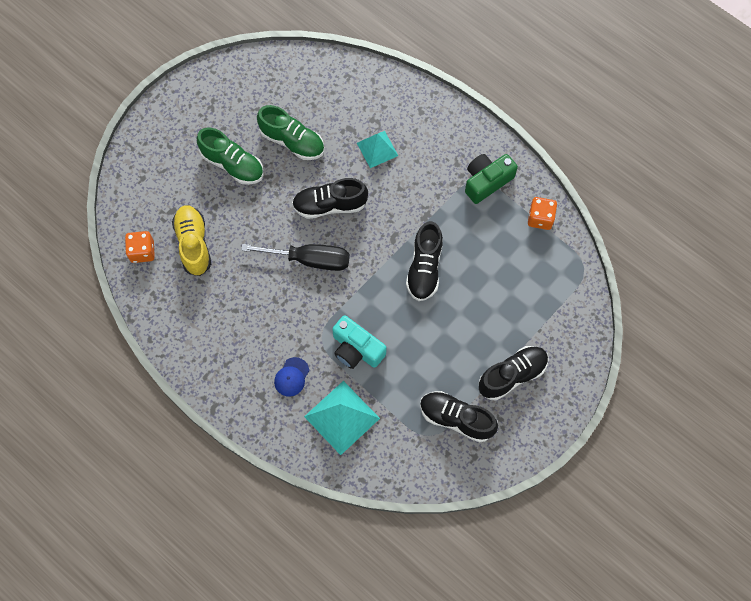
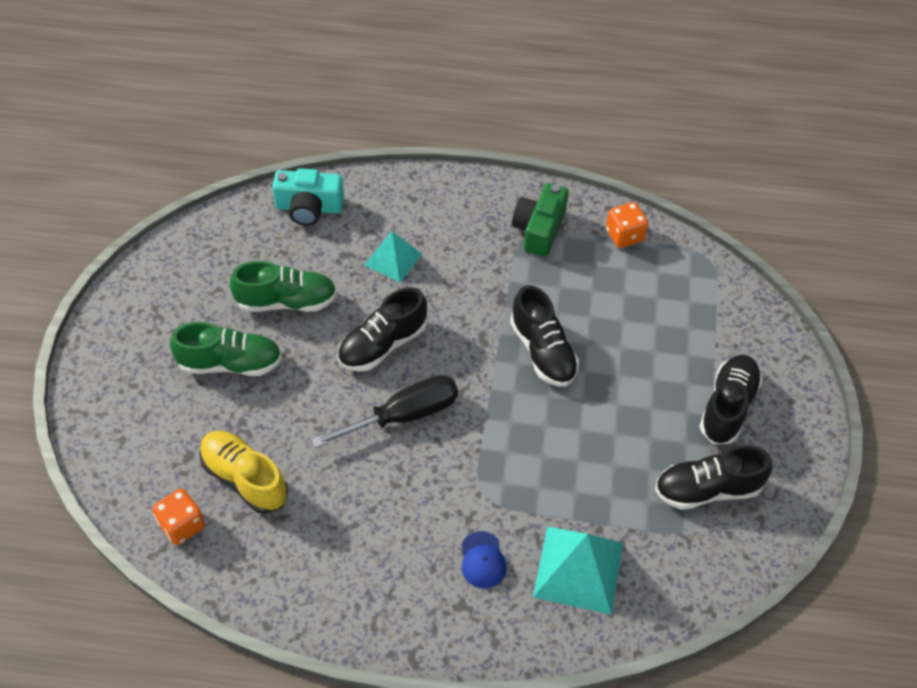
camera: 35 degrees left, 15 degrees down
turquoise camera [332,315,387,369] -> turquoise camera moved to [272,169,344,226]

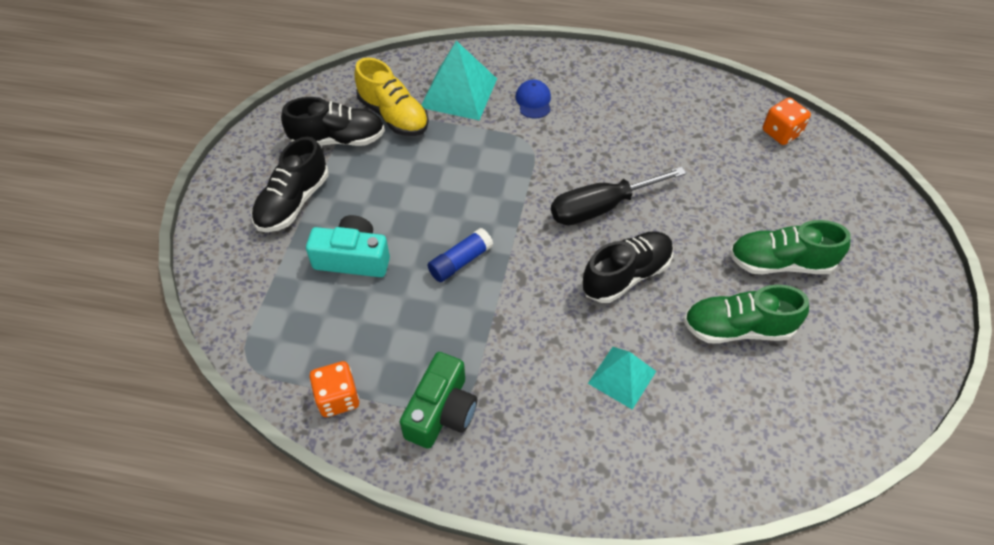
camera: 175 degrees left, 0 degrees up
yellow shoe [199,431,288,514] -> yellow shoe moved to [354,57,429,136]
turquoise camera [272,169,344,226] -> turquoise camera moved to [306,215,390,277]
black shoe [510,285,579,387] -> blue glue stick [428,228,493,282]

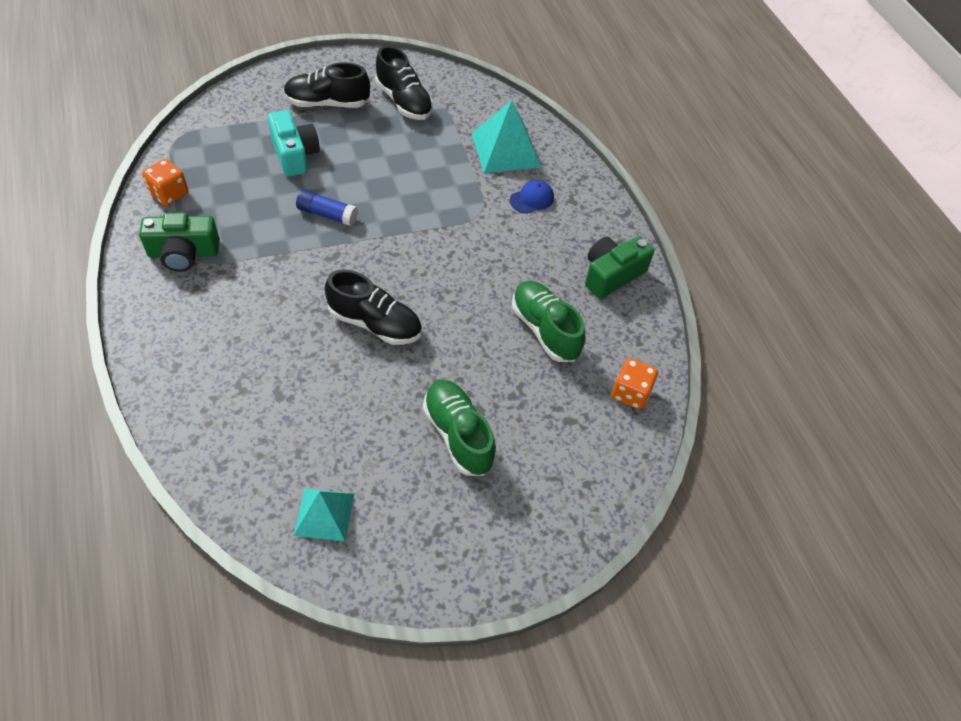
camera: 55 degrees right, 0 degrees up
yellow shoe [354,57,429,136] -> none
black screwdriver [551,167,686,225] -> none
turquoise pyramid [588,347,656,410] -> turquoise pyramid moved to [294,488,354,541]
green shoe [684,285,809,344] -> green shoe moved to [512,281,585,362]
none -> green camera [585,236,654,299]

